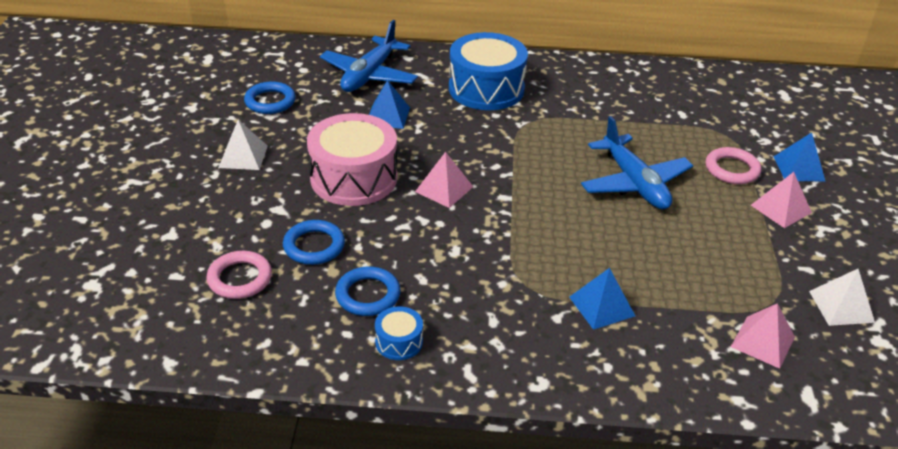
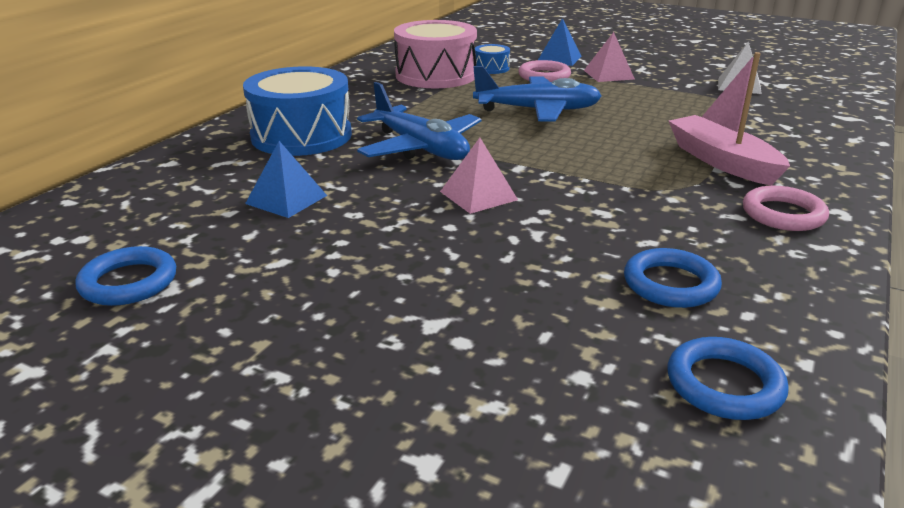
camera: 65 degrees left, 10 degrees down
pink ring [206,251,272,299] -> pink ring moved to [743,186,829,231]
white pyramid [219,120,268,170] -> none
blue ring [283,220,345,265] -> blue ring moved to [668,337,789,420]
pink drum [307,113,397,206] -> pink drum moved to [394,20,477,88]
blue plane [320,20,418,92] -> blue plane moved to [357,82,481,160]
blue drum [375,306,423,360] -> blue drum moved to [475,44,510,74]
blue pyramid [569,268,635,330] -> pink boat [669,52,790,186]
pink pyramid [731,303,795,369] -> none

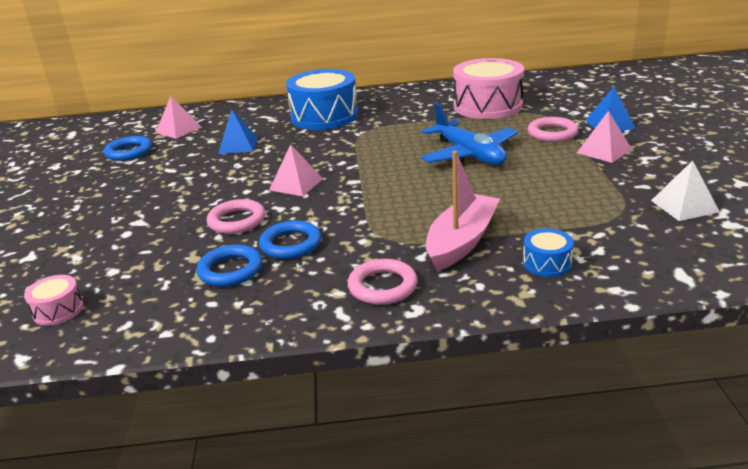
camera: 60 degrees right, 0 degrees up
blue plane [357,82,481,160] -> none
blue drum [475,44,510,74] -> blue drum moved to [523,229,574,277]
blue ring [668,337,789,420] -> blue ring moved to [259,221,321,259]
none -> pink drum [24,275,84,326]
none -> pink pyramid [155,96,202,139]
none -> pink ring [207,199,265,234]

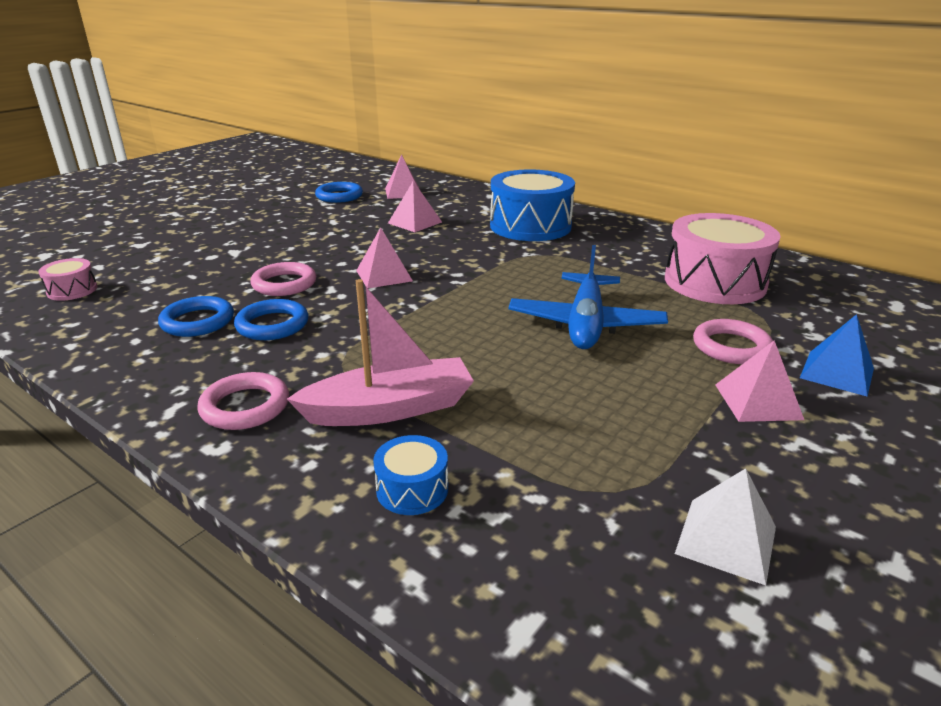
camera: 40 degrees right, 0 degrees up
blue pyramid [218,110,258,154] -> pink pyramid [388,181,442,232]

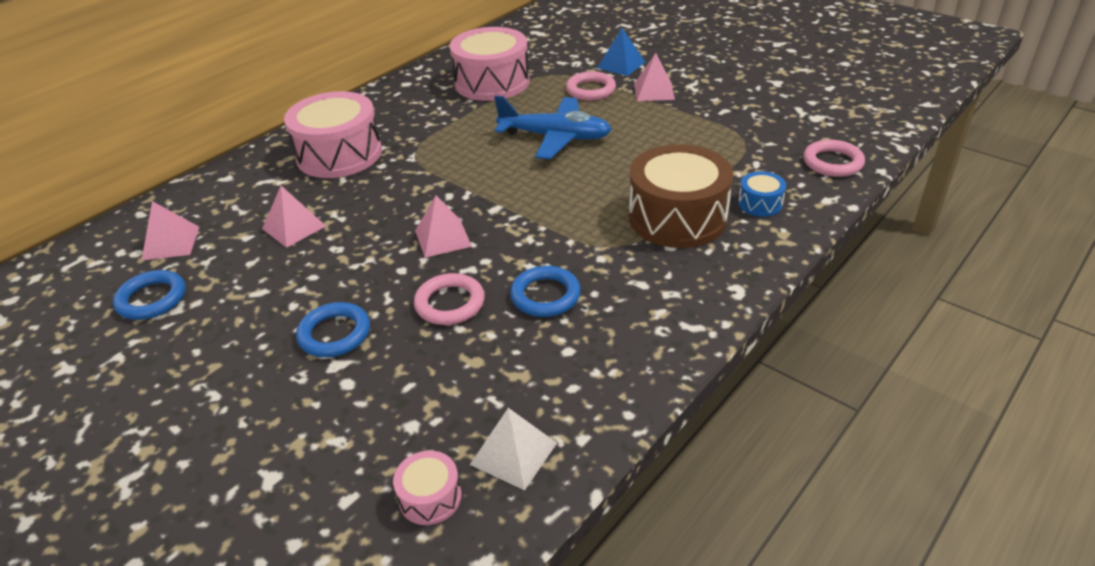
camera: 85 degrees left, 10 degrees up
blue ring [158,296,234,337] -> blue ring moved to [296,302,370,357]
pink ring [197,372,289,430] -> pink ring moved to [803,140,865,177]
pink boat [287,279,474,426] -> brown drum [629,144,733,248]
blue drum [490,170,575,241] -> pink drum [284,91,382,178]
white pyramid [675,468,776,585] -> white pyramid moved to [470,408,557,490]

